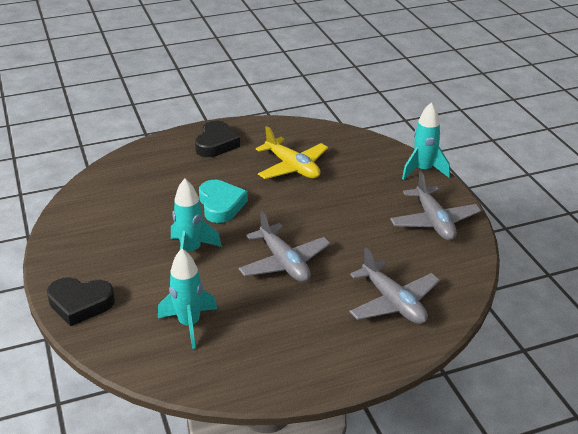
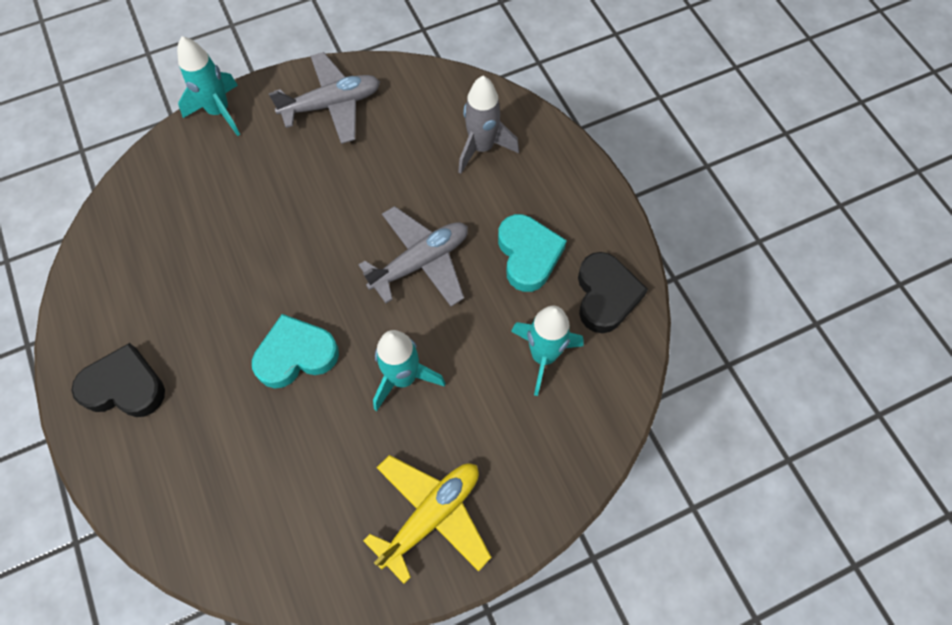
camera: 95 degrees left, 30 degrees up
black heart [47,277,115,326] -> black heart moved to [578,252,648,333]
yellow plane [256,126,328,179] -> yellow plane moved to [363,455,491,584]
grey plane [349,248,440,324] -> grey rocket [458,76,519,174]
none -> turquoise heart [498,214,567,292]

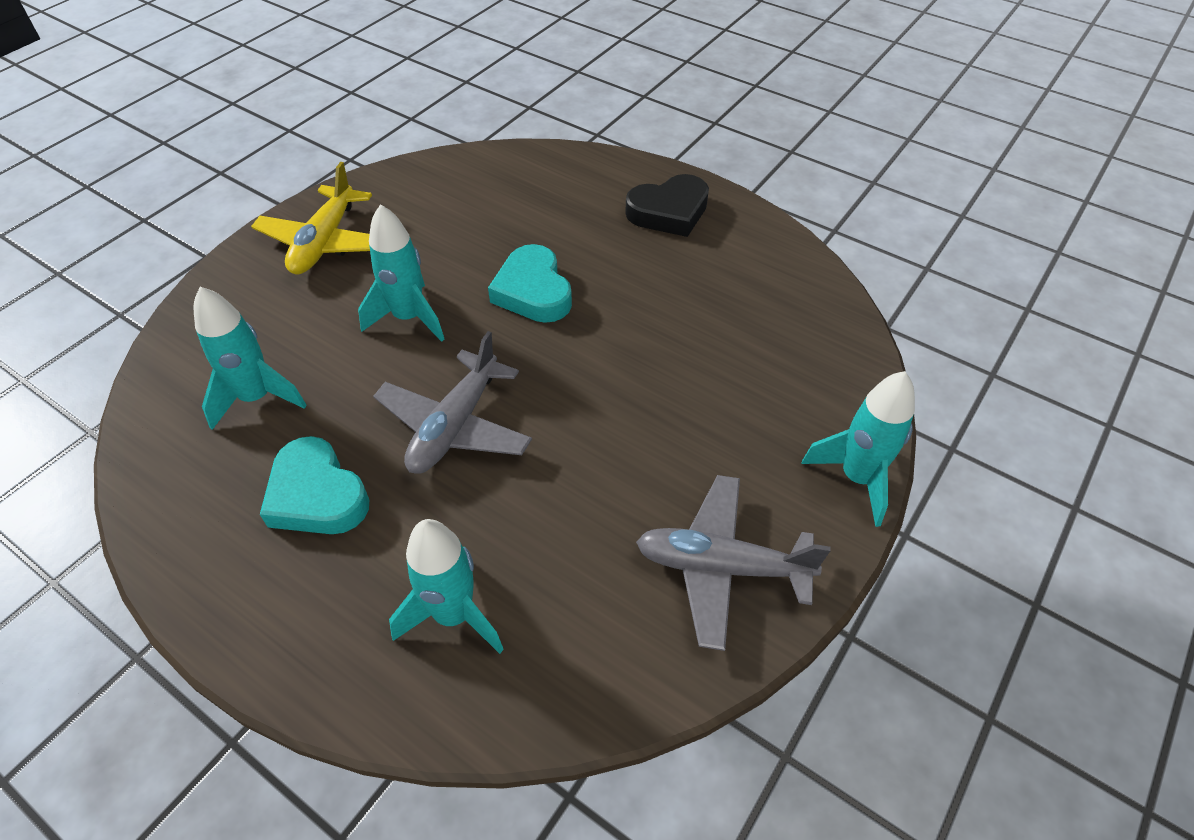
camera: 150 degrees right, 15 degrees down
turquoise heart [252,314,339,388] -> turquoise heart turned 120 degrees clockwise [488,244,572,323]
grey plane [269,52,380,144] -> grey plane turned 60 degrees clockwise [636,475,830,651]
grey rocket [458,76,519,174] -> turquoise rocket [389,519,504,654]
black heart [578,252,648,333] -> none

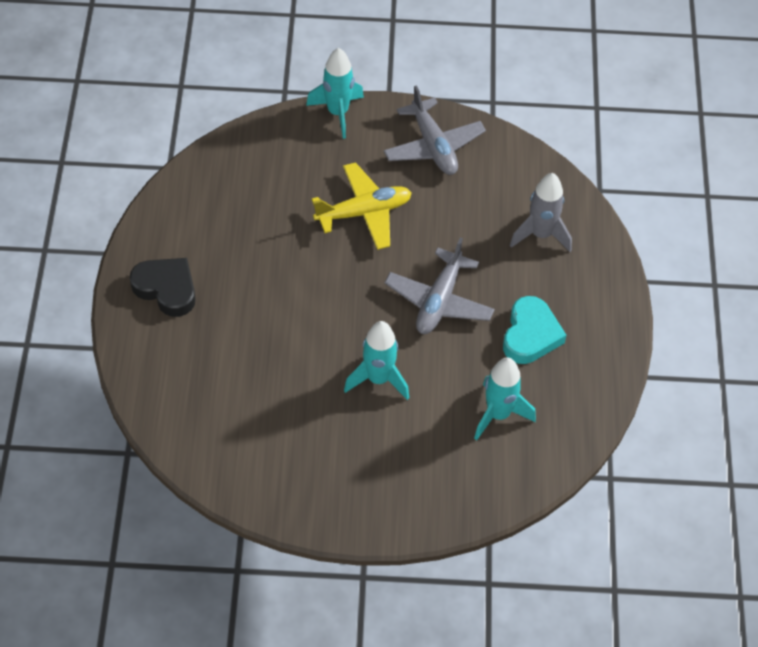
camera: 125 degrees left, 5 degrees up
yellow plane [251,162,372,275] -> yellow plane moved to [312,162,412,250]
grey plane [373,331,532,474] -> grey plane turned 120 degrees clockwise [385,237,495,334]
turquoise rocket [389,519,504,654] -> grey rocket [510,173,572,252]
turquoise heart [488,244,572,323] -> none

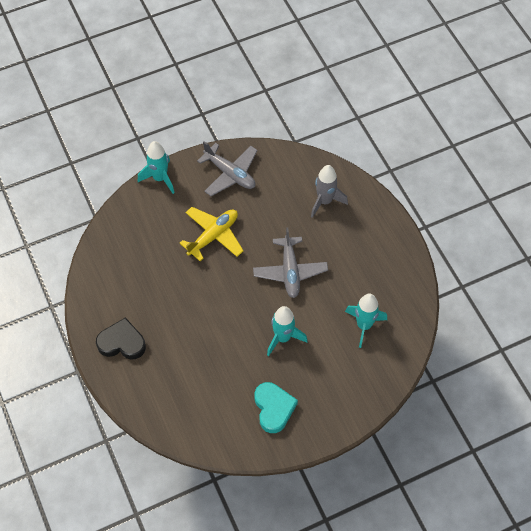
camera: 25 degrees left, 5 degrees up
turquoise heart [503,296,566,364] -> turquoise heart moved to [255,382,298,433]

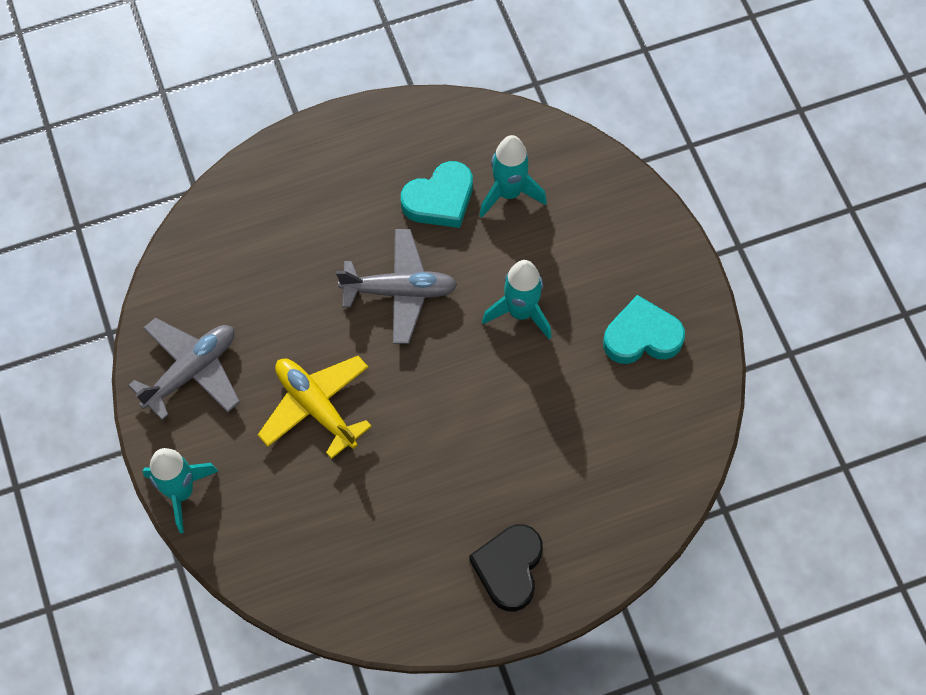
camera: 85 degrees left, 5 degrees up
grey rocket [311,165,348,218] -> none
none -> turquoise heart [401,161,473,228]

